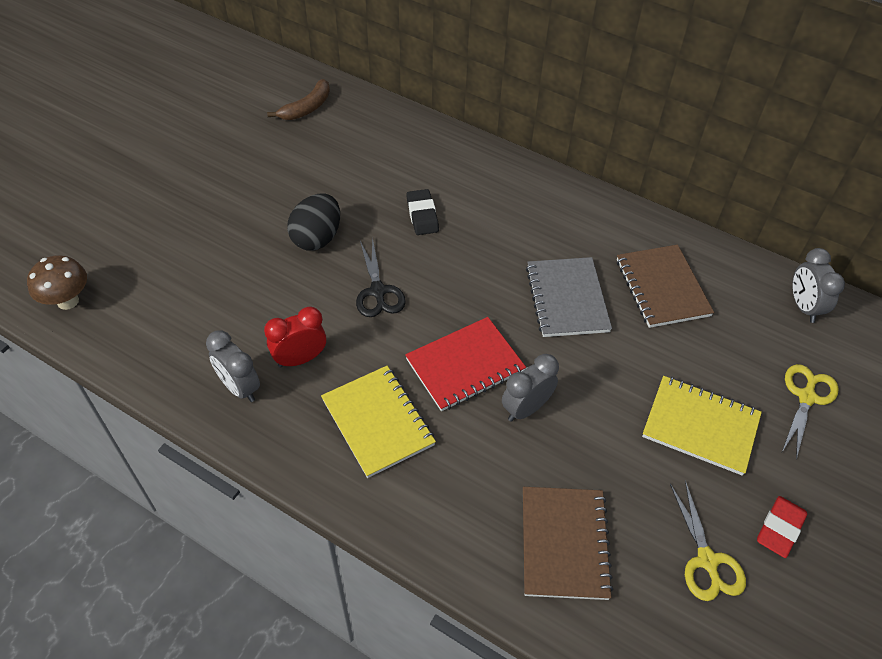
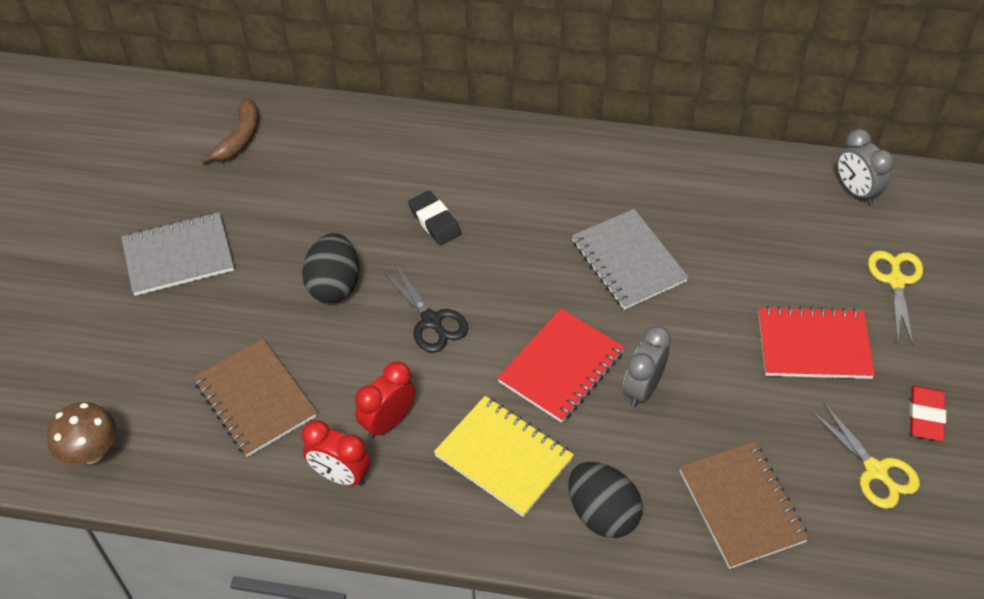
camera: 20 degrees left, 0 degrees up
grey clock [206,330,260,402] -> red clock [302,420,370,486]
brown notebook [617,245,714,328] -> brown notebook moved to [193,339,317,457]
yellow notebook [642,376,762,476] -> red notebook [759,306,875,379]
none -> grey notebook [121,212,234,296]
none -> black egg [568,462,643,538]

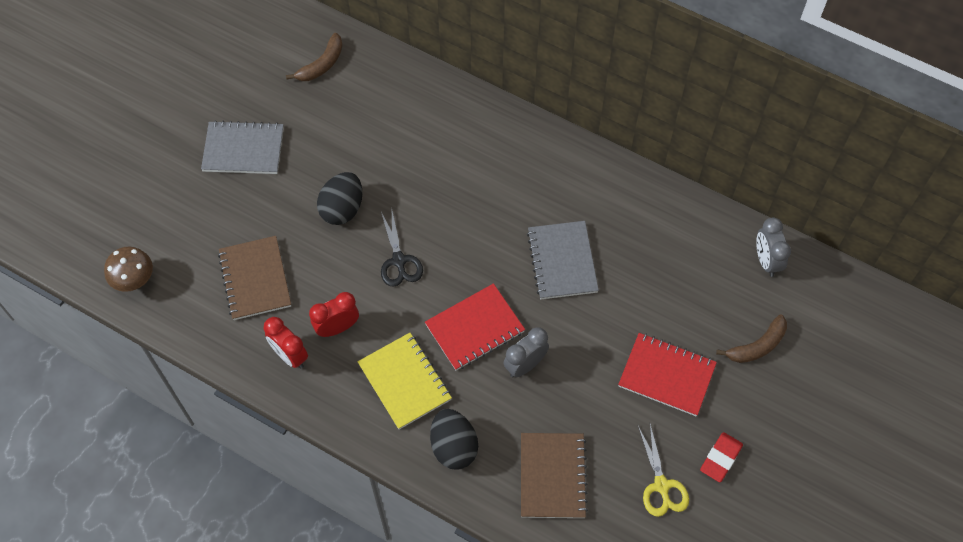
camera: 20 degrees right, 10 degrees up
black eraser [408,191,462,245] -> none
yellow scissors [868,250,923,345] -> brown banana [716,314,787,363]

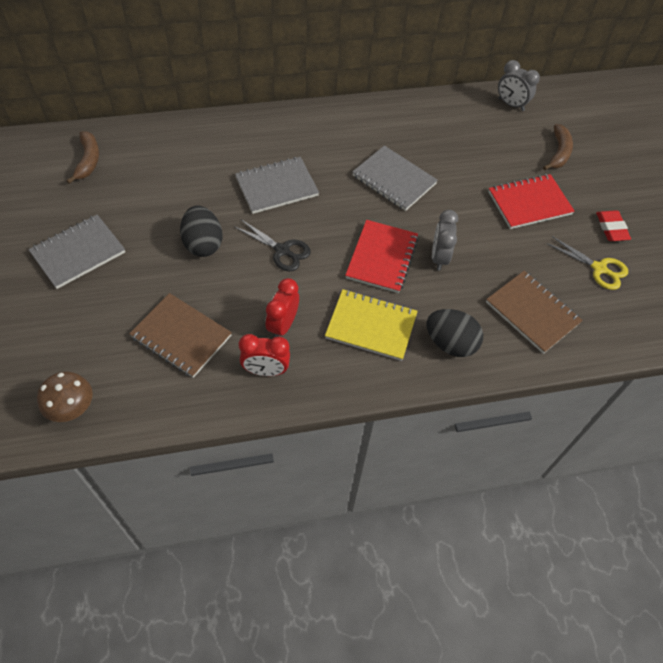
camera: 45 degrees left, 5 degrees down
none -> grey notebook [235,157,319,214]

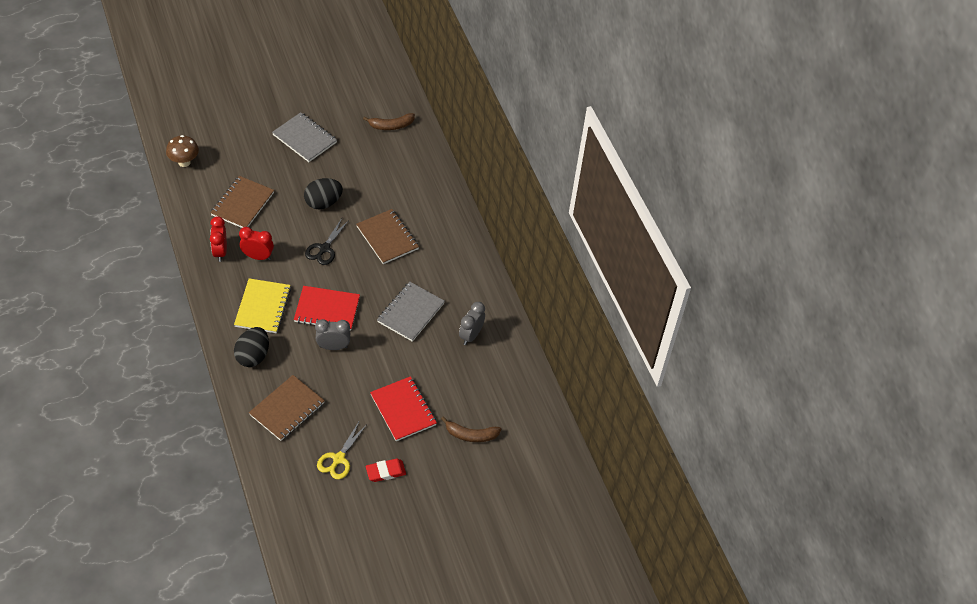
camera: 80 degrees right, 5 degrees down
grey notebook [235,157,319,214] -> brown notebook [356,209,419,264]
grey clock [498,60,540,111] -> grey clock moved to [459,302,485,345]

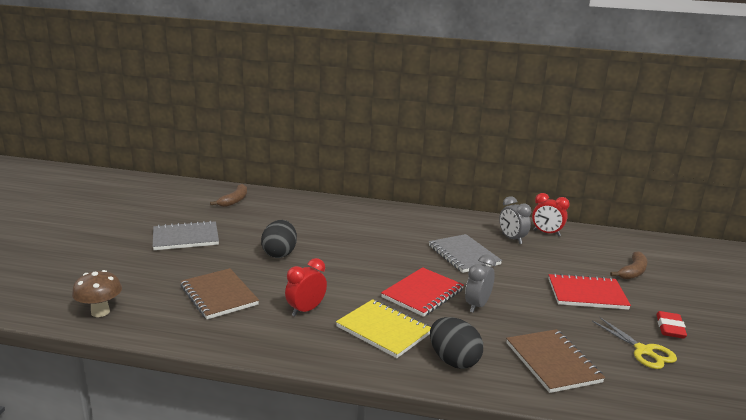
camera: 55 degrees left, 30 degrees down
red clock [210,216,227,262] -> red clock moved to [532,193,570,236]
black scissors [305,218,349,265] -> none
brown notebook [356,209,419,264] -> none

